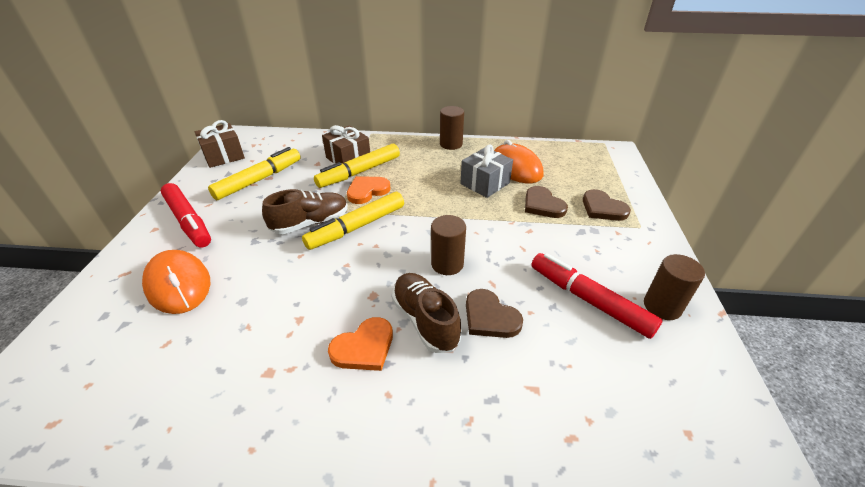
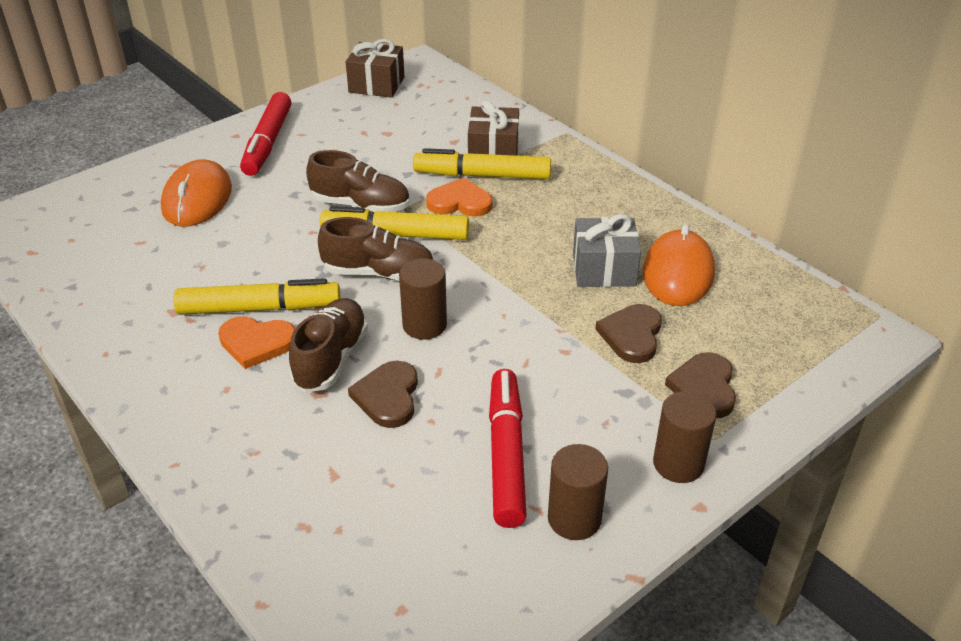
camera: 45 degrees right, 0 degrees up
yellow marker [208,147,301,200] -> yellow marker moved to [174,278,340,315]
brown cylinder [440,106,464,150] -> brown cylinder moved to [653,391,717,483]
none -> brown shoe [318,217,433,281]

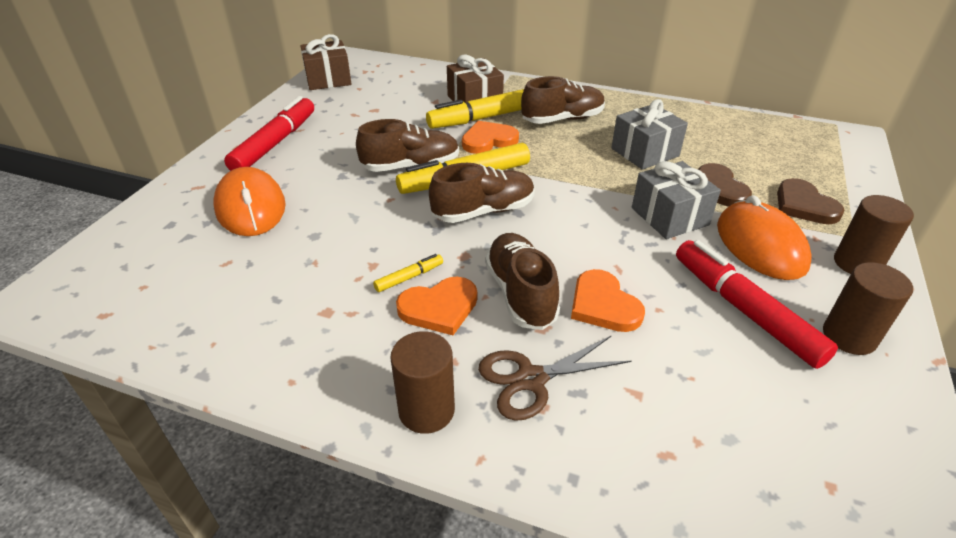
camera: 30 degrees left, 0 degrees up
yellow marker [174,278,340,315] -> yellow marker [373,254,443,292], size x0.45
red marker [240,92,291,176] -> red marker turned 135 degrees counterclockwise [224,96,314,171]
brown heart [348,361,418,428] -> orange heart [571,269,645,332]
brown cylinder [399,258,447,340] -> brown cylinder moved to [390,331,455,434]
orange mouse [643,224,715,306] -> orange mouse moved to [717,195,812,280]
none -> brown scissors [478,336,631,421]
none -> brown shoe [521,76,605,124]
none -> grey gift [632,161,721,239]

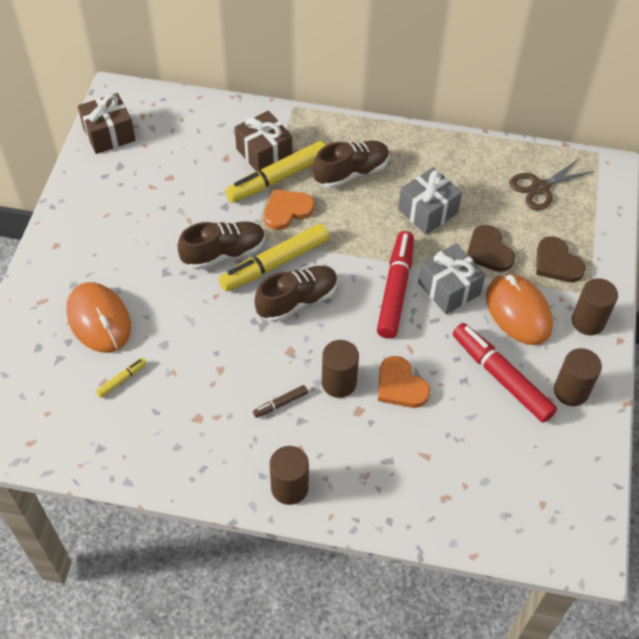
camera: 10 degrees left, 15 degrees up
red marker [224,96,314,171] -> red marker moved to [377,231,414,339]
yellow marker [373,254,443,292] -> yellow marker moved to [96,358,147,398]
orange heart [396,277,477,335] -> brown marker [253,385,308,418]
brown scissors [478,336,631,421] -> brown scissors moved to [509,158,594,210]
brown shoe [485,233,560,330] -> brown cylinder [322,340,359,398]

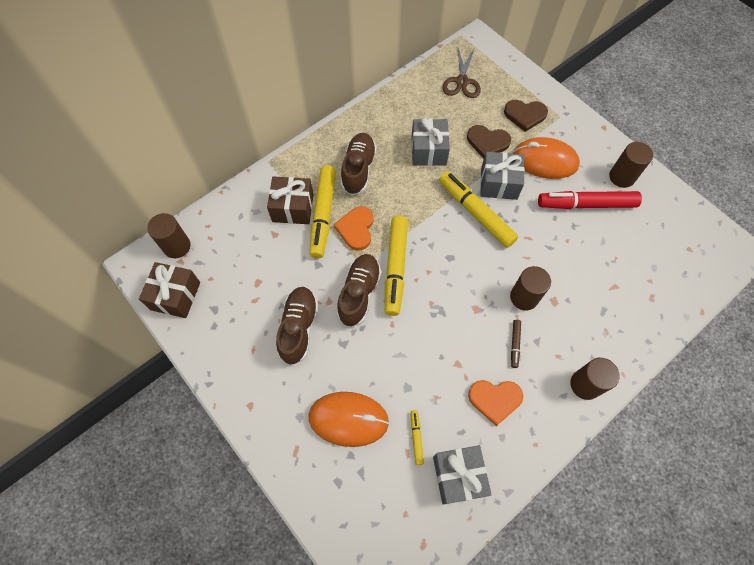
camera: 50 degrees left, 10 degrees up
brown shoe [254,266,338,322] -> brown shoe moved to [276,287,318,365]
red marker [377,231,414,339] -> yellow marker [439,171,518,248]
orange heart [378,356,430,408] -> orange heart moved to [468,380,523,426]
brown cylinder [572,278,618,335] -> brown cylinder moved to [147,213,191,258]
none -> grey gift [433,445,492,505]

